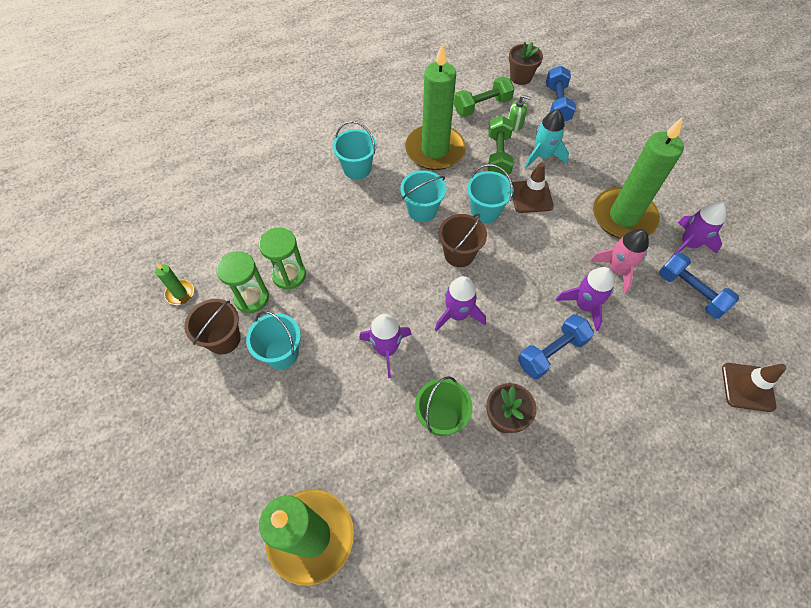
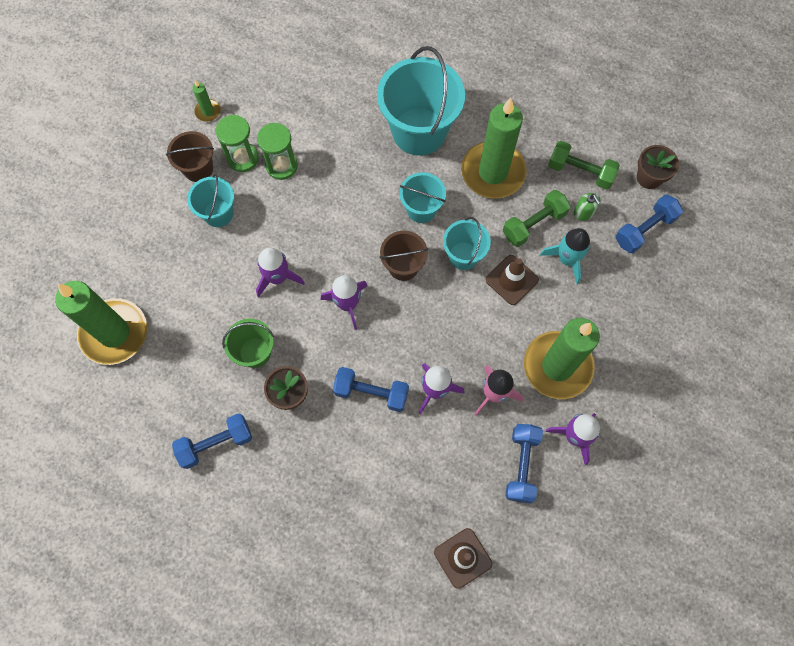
camera: 50 degrees right, 10 degrees up
turquoise bucket [333,121,377,180] -> turquoise bucket [377,46,465,156], size x1.88
none -> blue dumbbell [172,414,252,469]

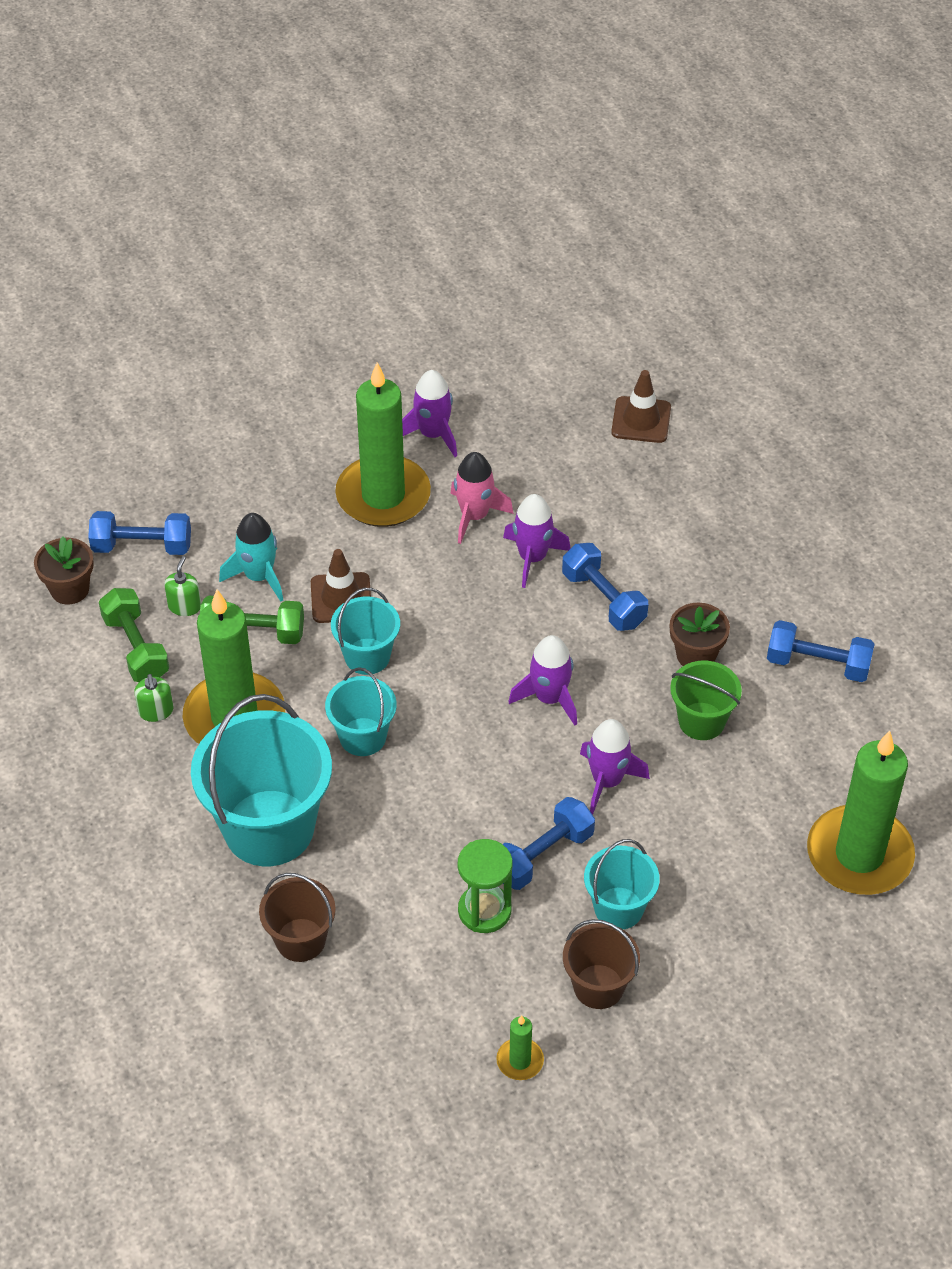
camera: 140 degrees left, 20 degrees down
green hourglass [216,115,259,172] -> none
brown bucket [379,231,428,281] -> brown bucket moved to [259,873,336,962]
blue dumbbell [505,424,543,503] -> blue dumbbell moved to [503,797,595,890]
none -> green soap dispenser [134,674,173,722]

